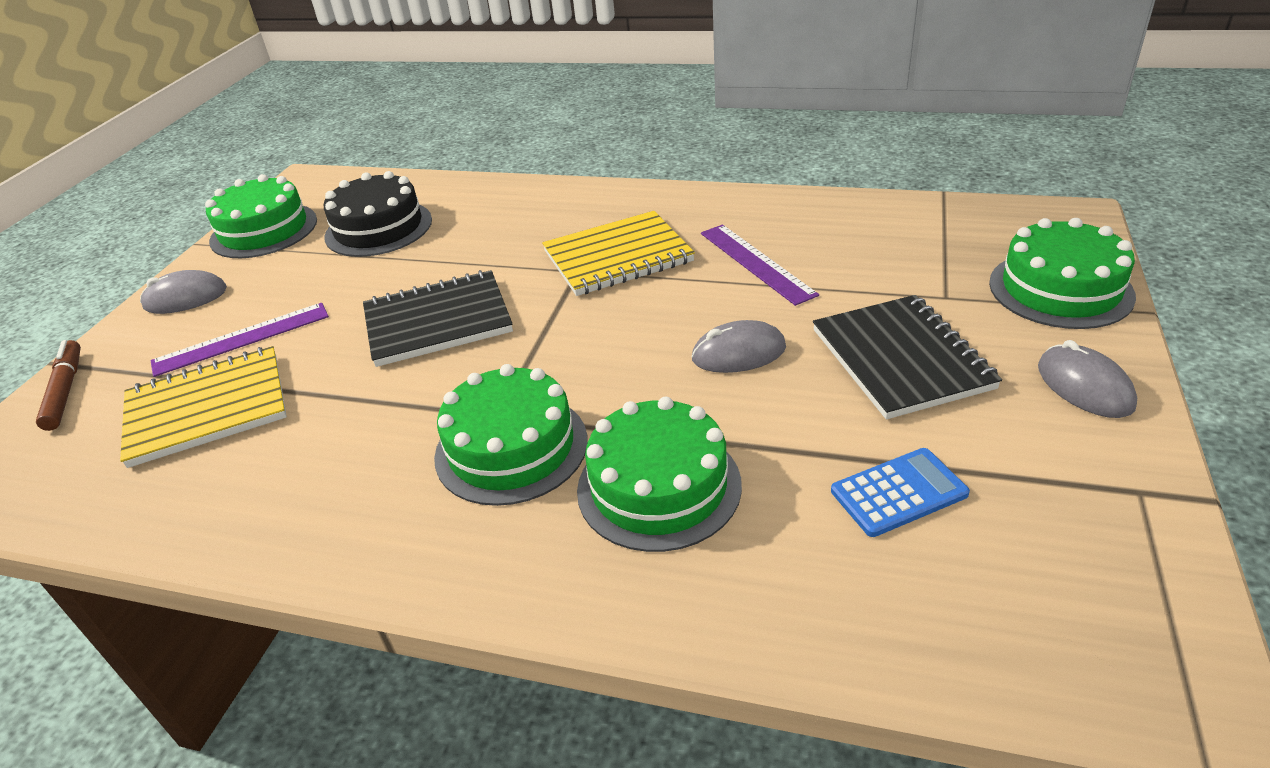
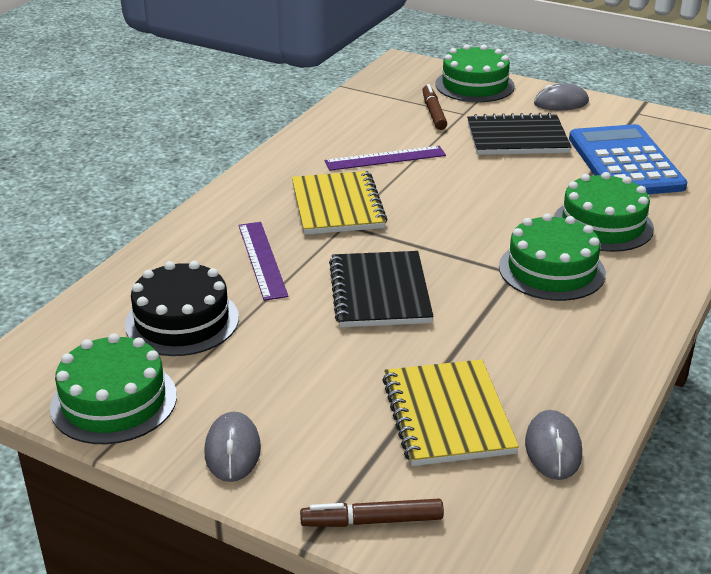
camera: 80 degrees left, 5 degrees down
purple ruler [150,303,329,377] -> purple ruler moved to [239,222,289,301]
grey mouse [691,320,786,373] -> grey mouse moved to [525,410,582,480]
blue calculator [831,448,970,537] -> blue calculator [569,124,687,194], size x2.06
none -> brown marker [422,84,447,130]

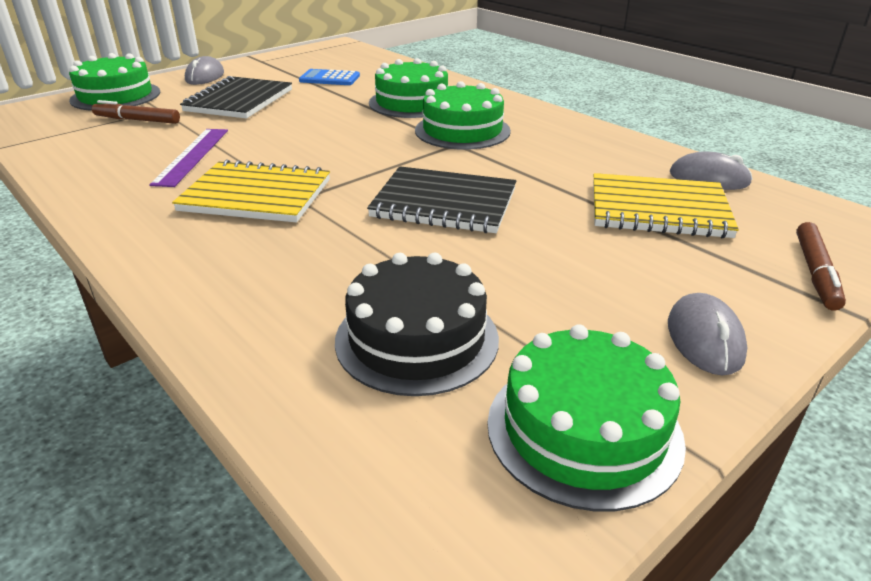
camera: 70 degrees left, 0 degrees up
grey mouse [205,412,261,482] -> grey mouse turned 75 degrees clockwise [668,293,747,375]
purple ruler [239,222,289,301] -> none
blue calculator [569,124,687,194] -> blue calculator [299,69,360,85], size x0.48

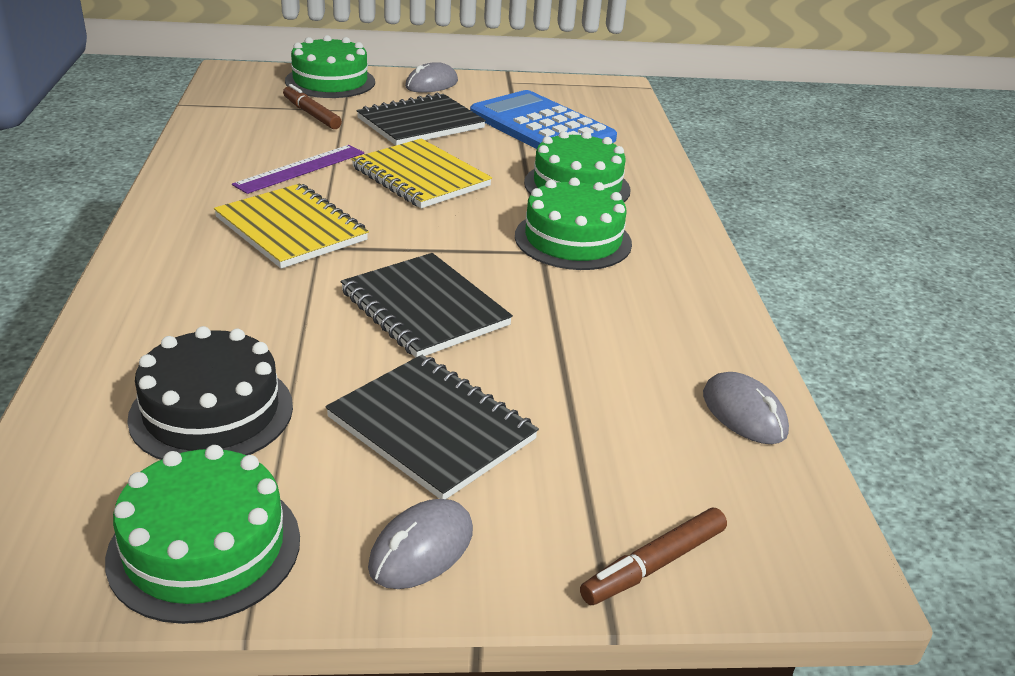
camera: 35 degrees right, 0 degrees up
blue calculator [299,69,360,85] -> blue calculator [470,90,617,149], size x2.06
yellow notebook [593,173,739,238] -> yellow notebook moved to [351,138,492,208]
none -> black notebook [325,355,539,499]

